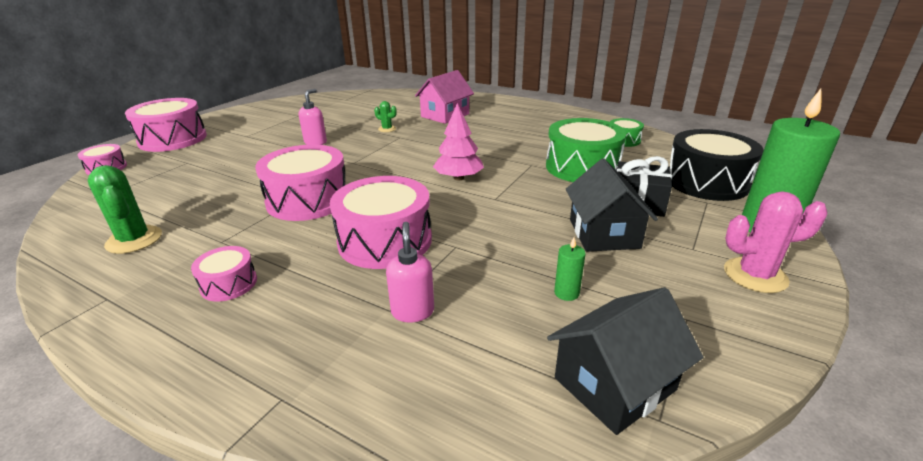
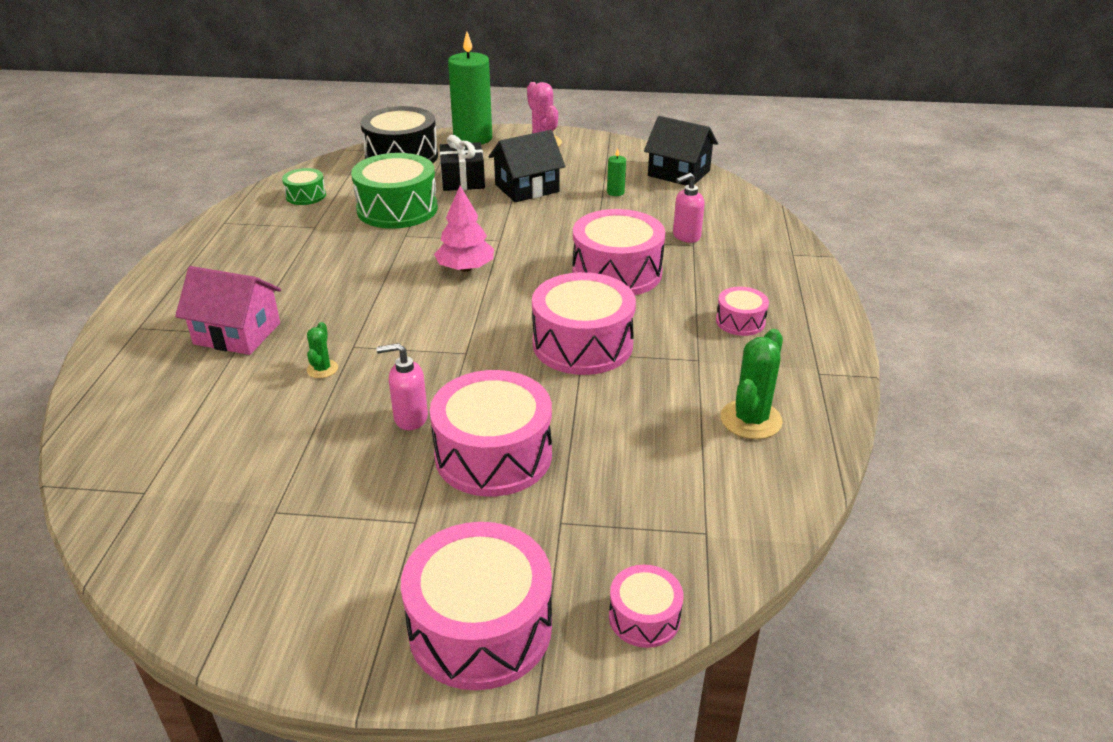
camera: 115 degrees left, 5 degrees up
none -> pink drum [430,370,552,496]

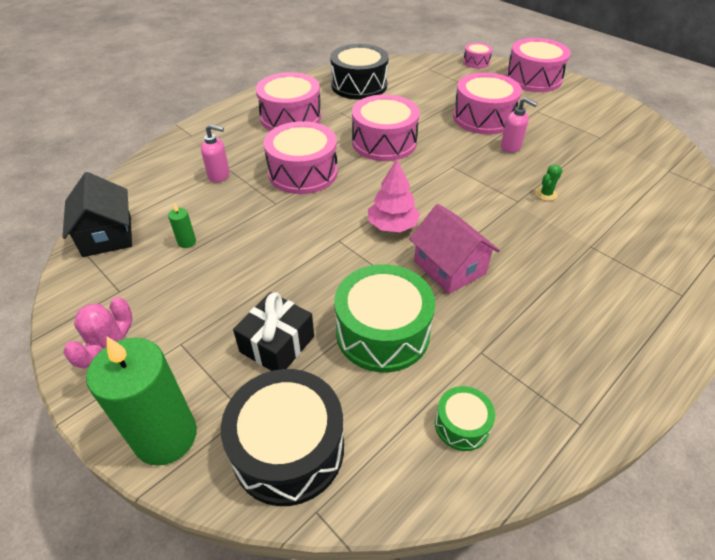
camera: 140 degrees left, 10 degrees up
pink house [175,266,281,355] -> pink house moved to [409,204,500,294]
black house [489,130,565,202] -> none
pink drum [716,287,769,336] -> pink drum [256,72,321,131], size x1.98
green cactus [720,329,783,439] -> black drum [330,44,389,100]

